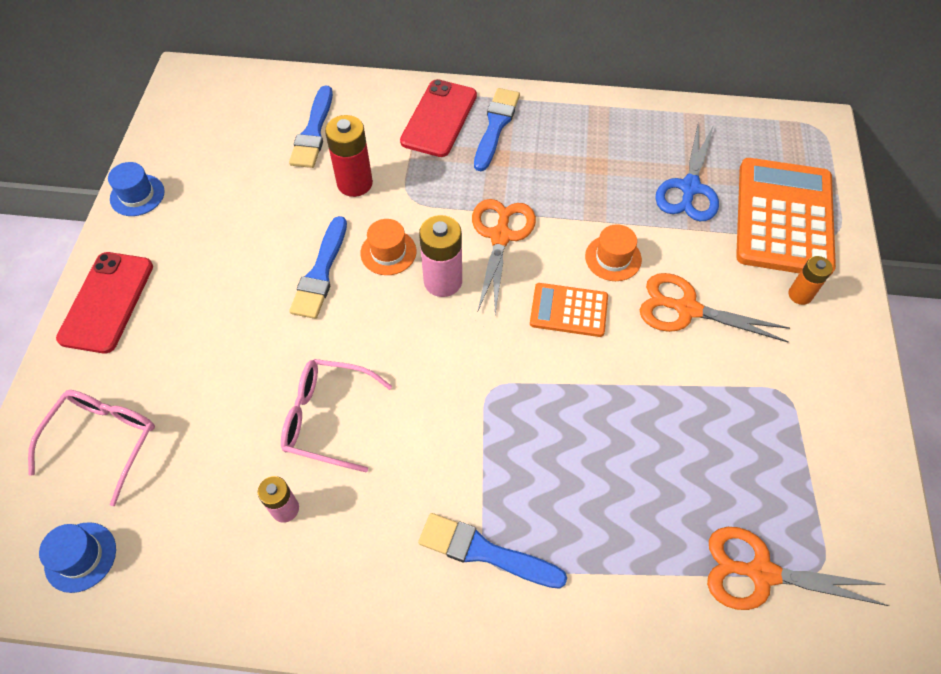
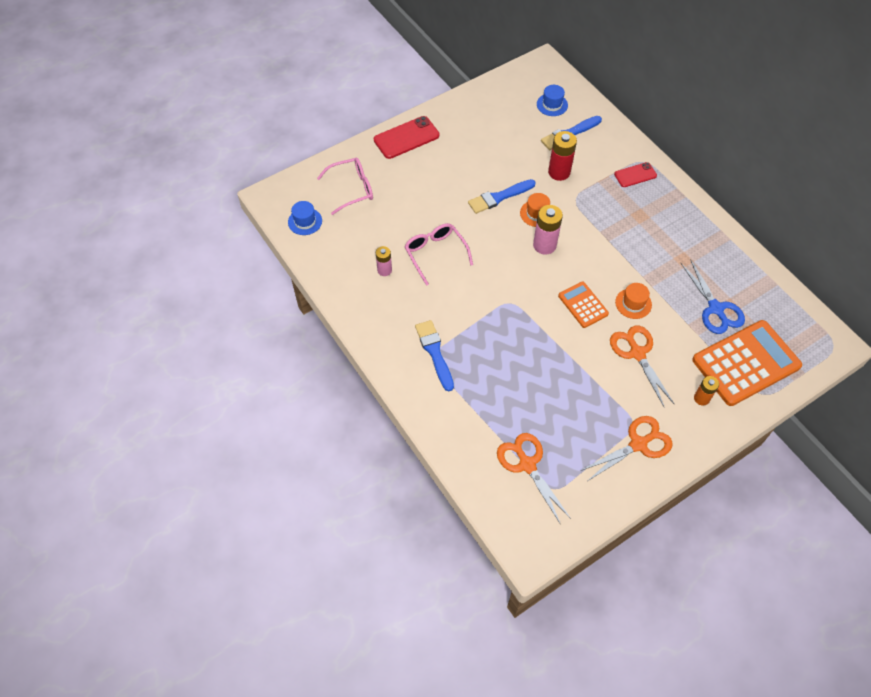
camera: 50 degrees right, 0 degrees up
blue hat [108,162,165,216] -> blue hat moved to [537,85,568,116]
red phone [400,79,477,157] -> red phone [614,162,657,187], size x0.62
orange scissors [472,199,536,314] -> orange scissors moved to [580,416,673,481]
blue brush [474,88,520,171] -> none
blue scissors [655,122,719,221] -> blue scissors turned 90 degrees counterclockwise [680,259,745,334]

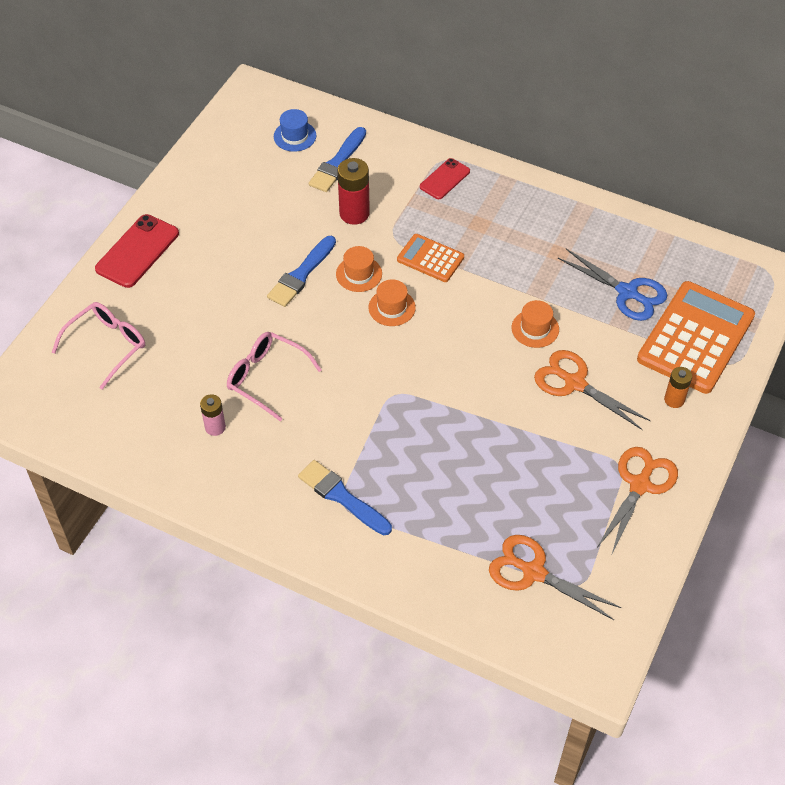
camera: 30 degrees left, 5 degrees down
blue hat [288,201,322,235] -> none
pink battery [533,205,563,255] -> orange hat [369,279,416,326]
orange calculator [558,282,609,328] -> orange calculator moved to [397,234,464,282]

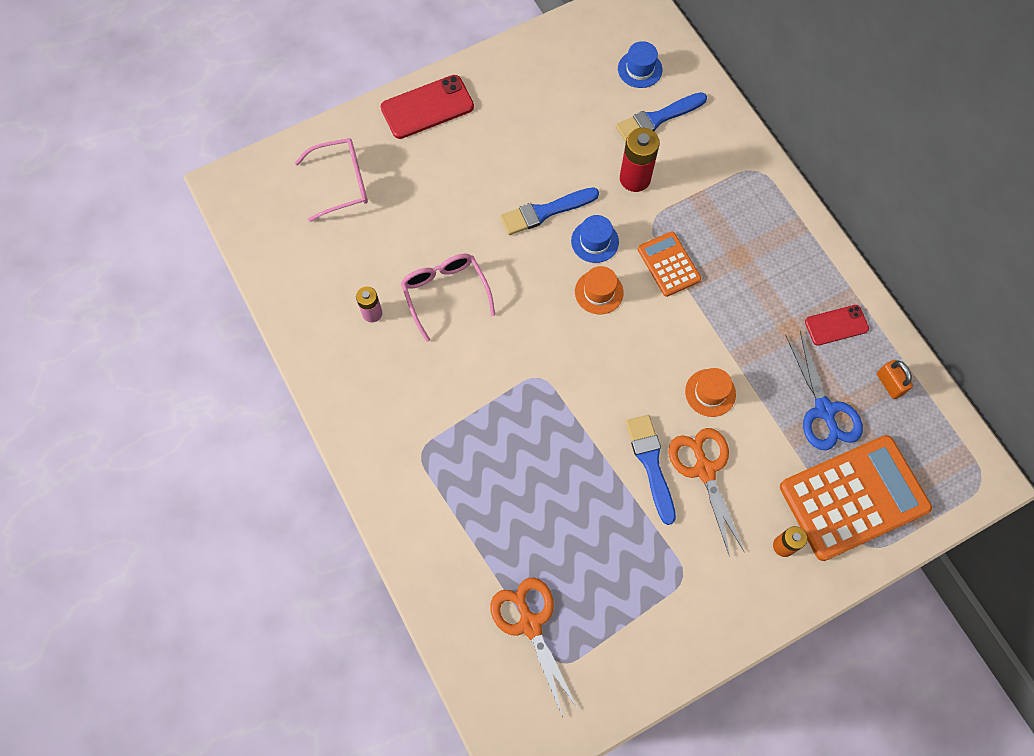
camera: 35 degrees right, 15 degrees up
blue brush [298,460,392,535] -> blue brush moved to [626,415,676,525]
orange hat [336,246,382,292] -> blue hat [571,215,619,263]
red phone [420,158,470,199] -> red phone moved to [805,305,869,346]
orange scissors [597,447,678,556] -> none
none -> orange padlock [877,360,913,399]

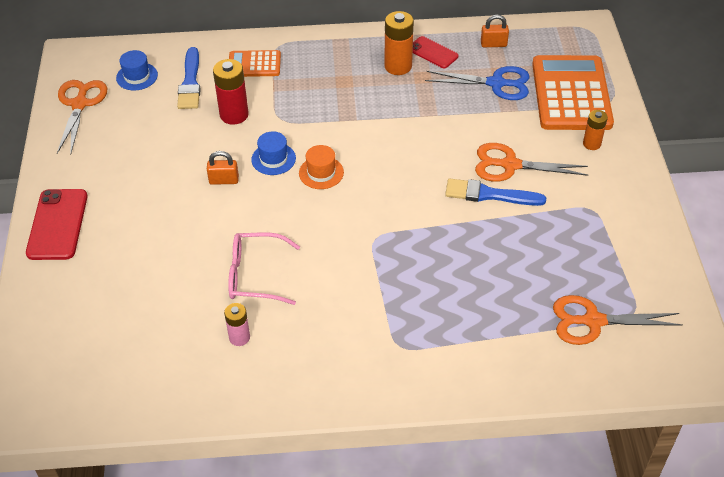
camera: 65 degrees left, 20 degrees down
pink glasses [295,138,368,222] -> none
blue brush [500,187,599,235] -> orange padlock [207,151,239,185]
orange calculator [638,231,701,297] -> orange calculator moved to [229,50,281,77]
orange hat [685,368,736,417] -> none
red phone [805,305,869,346] -> red phone turned 60 degrees counterclockwise [413,36,458,68]
none -> orange scissors [57,80,108,155]
none -> orange battery [384,11,414,75]

